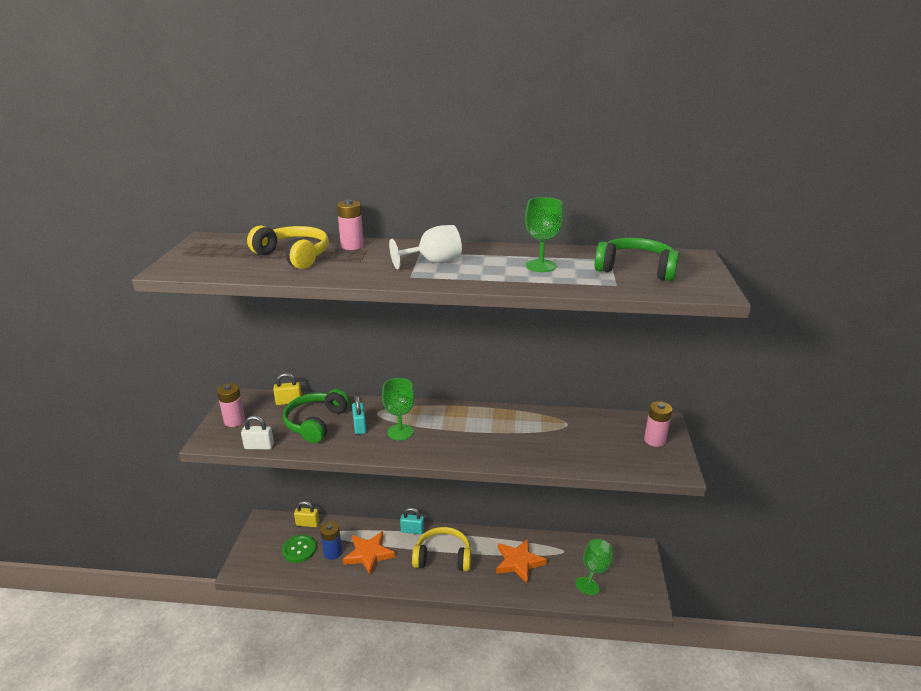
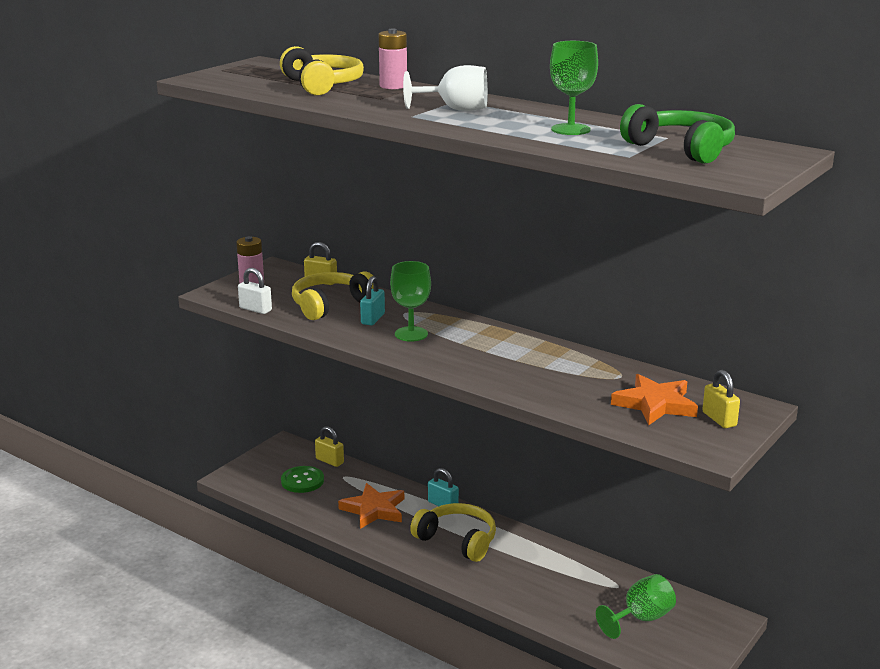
camera: 30 degrees right, 5 degrees down
green headphones [283,389,350,443] -> yellow headphones [292,271,373,320]
blue battery [320,521,342,560] -> none
orange star [496,539,547,584] -> orange star moved to [611,374,698,425]
pink battery [644,401,672,447] -> yellow padlock [702,370,740,428]

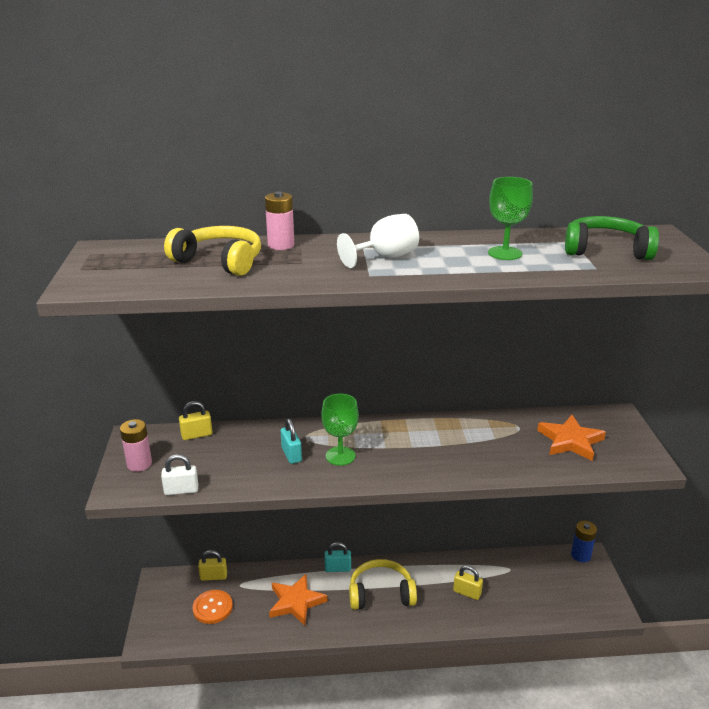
camera: 40 degrees left, 5 degrees up
green button [281,466,324,493] -> orange button [193,590,233,624]
yellow headphones [292,271,373,320] -> none
green goblet [596,574,676,639] -> none
yellow padlock [702,370,740,428] -> yellow padlock moved to [453,565,483,600]
none -> blue battery [571,521,597,562]

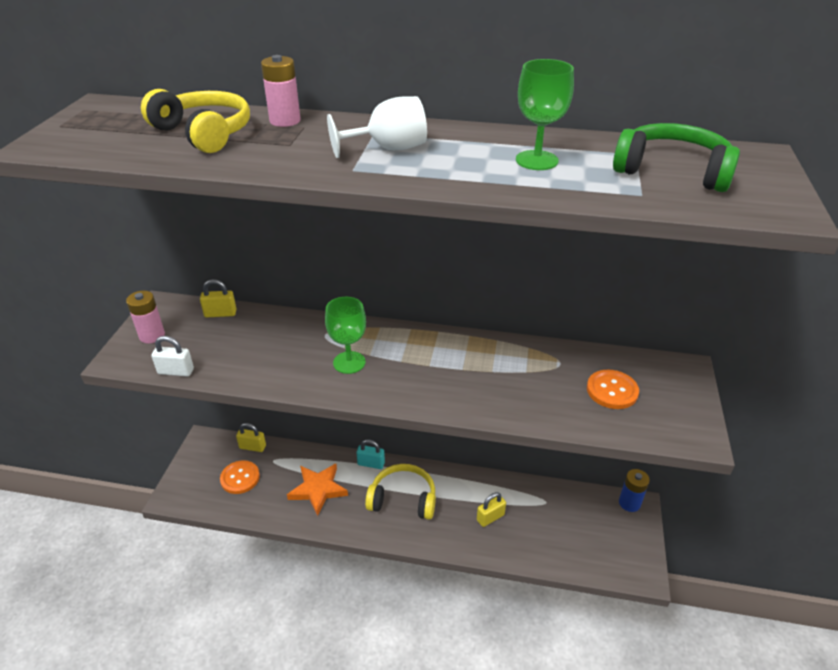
camera: 15 degrees right, 10 degrees up
turquoise padlock [281,419,302,464] -> none
yellow padlock [453,565,483,600] -> yellow padlock turned 75 degrees counterclockwise [477,492,506,527]
orange star [537,415,606,461] -> orange button [587,370,639,409]

